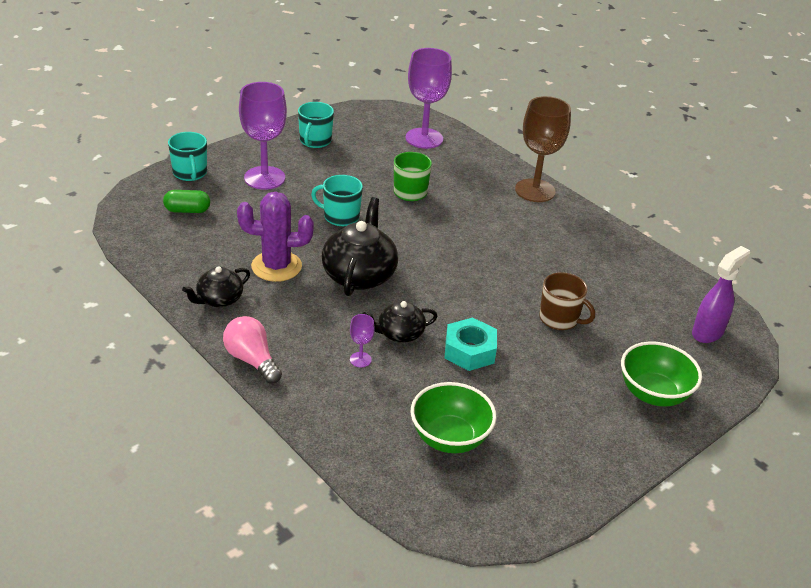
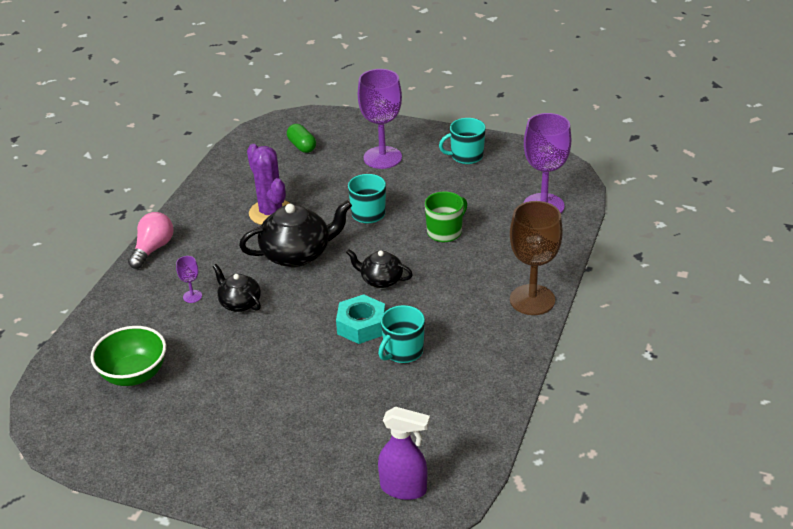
camera: 65 degrees right, 0 degrees up
turquoise mug [168,132,207,181] -> turquoise mug moved to [378,305,425,363]
black teapot [182,266,250,308] -> black teapot moved to [346,249,413,288]
turquoise nut [445,317,497,371] -> turquoise nut moved to [336,294,385,344]
brown mug [539,272,595,330] -> none
green bowl [621,341,702,406] -> none

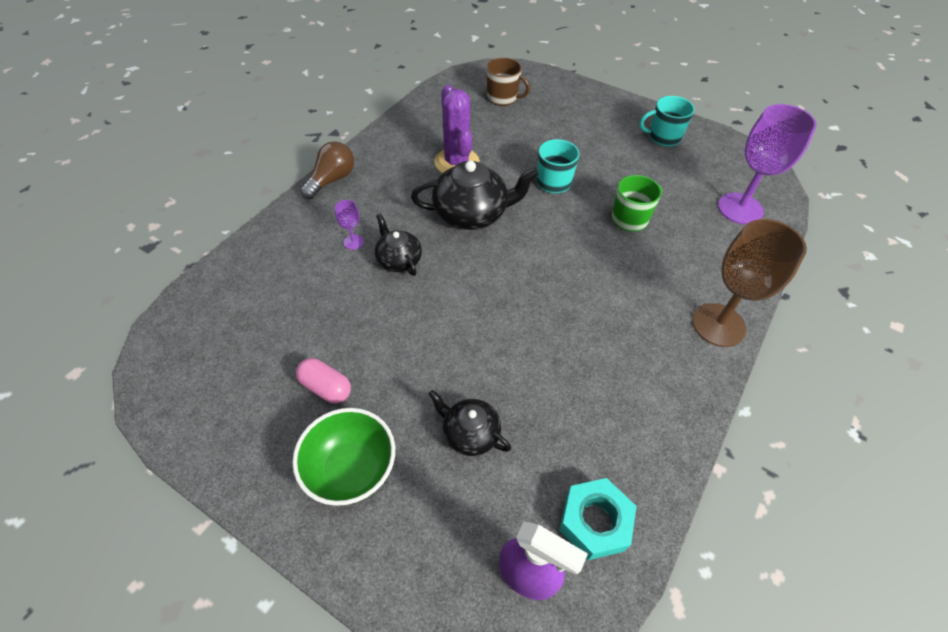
camera: 10 degrees right, 15 degrees up
green bowl [90,326,166,386] -> green bowl moved to [292,408,395,506]
pink light bulb [128,212,174,269] -> brown light bulb [300,141,354,199]
green capsule [287,124,316,153] -> brown mug [487,58,530,106]
turquoise nut [336,294,385,344] -> turquoise nut moved to [559,478,637,560]
black teapot [346,249,413,288] -> black teapot moved to [428,390,511,456]
purple goblet [358,69,402,169] -> none
turquoise mug [378,305,425,363] -> none
none -> pink capsule [296,358,351,403]

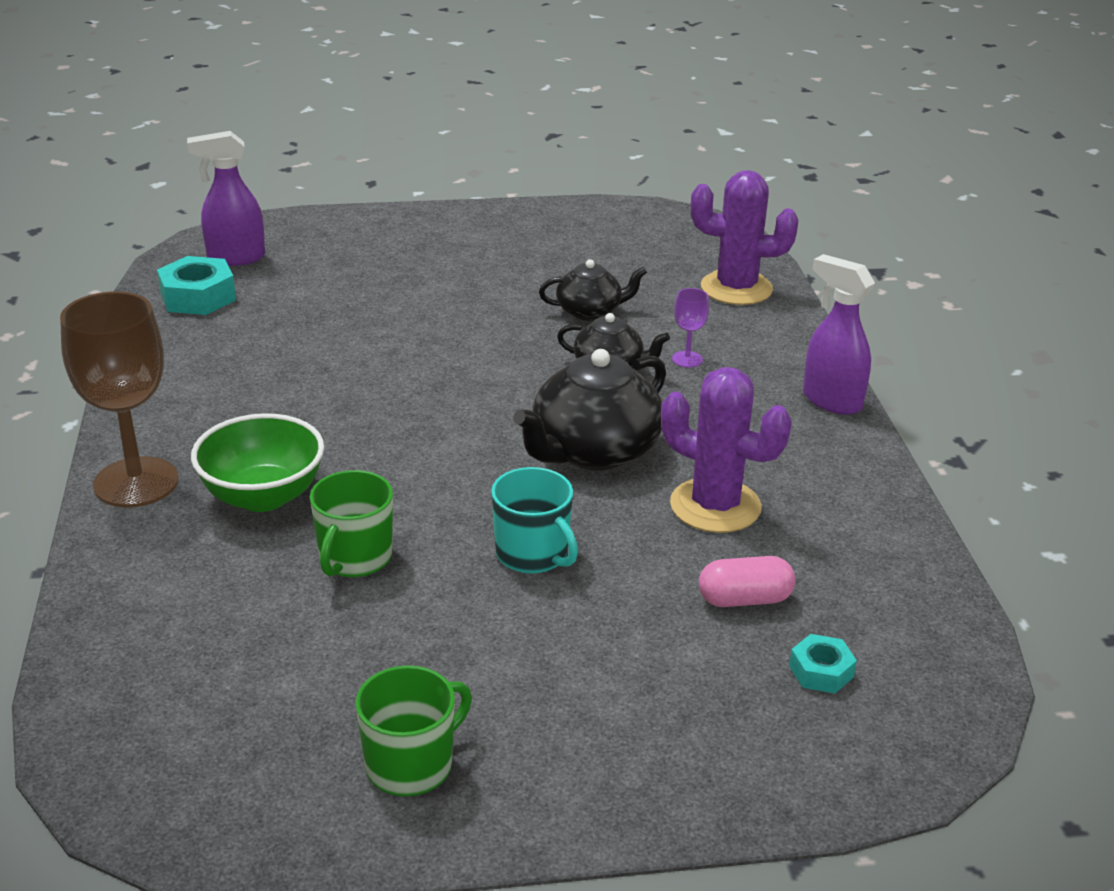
camera: 140 degrees right, 20 degrees down
green bowl [292,408,395,506] -> green bowl moved to [191,413,324,512]
pink capsule [296,358,351,403] -> pink capsule moved to [699,556,796,607]
brown light bulb [300,141,354,199] -> purple spray bottle [803,254,875,415]
black teapot [428,390,511,456] -> black teapot moved to [539,259,647,321]
brown mug [487,58,530,106] -> turquoise nut [789,634,857,693]
turquoise mug [640,96,695,147] -> green mug [356,665,472,796]
purple goblet [718,104,817,225] -> none
none -> purple cactus [691,170,798,305]

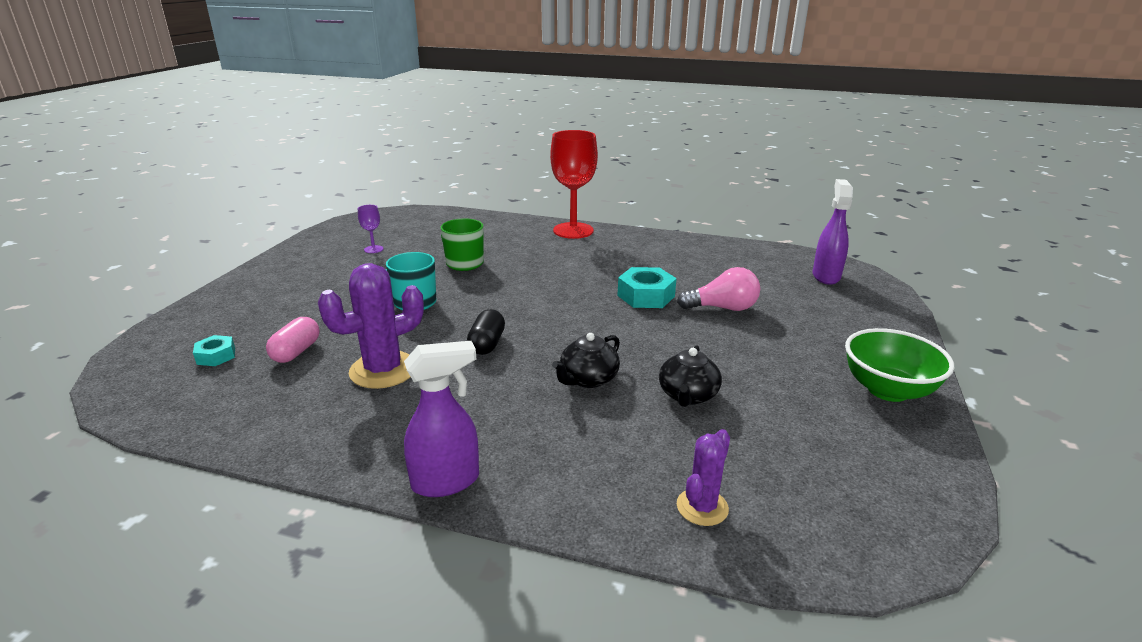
camera: 115 degrees right, 5 degrees down
brown goblet [60,291,179,507] -> red goblet [550,130,598,239]
turquoise nut [157,256,236,315] -> turquoise nut moved to [617,267,677,308]
green bowl [191,413,324,512] -> green bowl moved to [845,328,954,402]
green mug [356,665,472,796] -> none
black teapot [513,349,666,470] -> black capsule [467,309,505,355]
purple goblet [672,288,709,368] -> purple goblet moved to [358,205,383,253]
purple cactus [691,170,798,305] -> purple cactus [677,429,730,526], size x0.59
none -> pink light bulb [677,267,760,311]

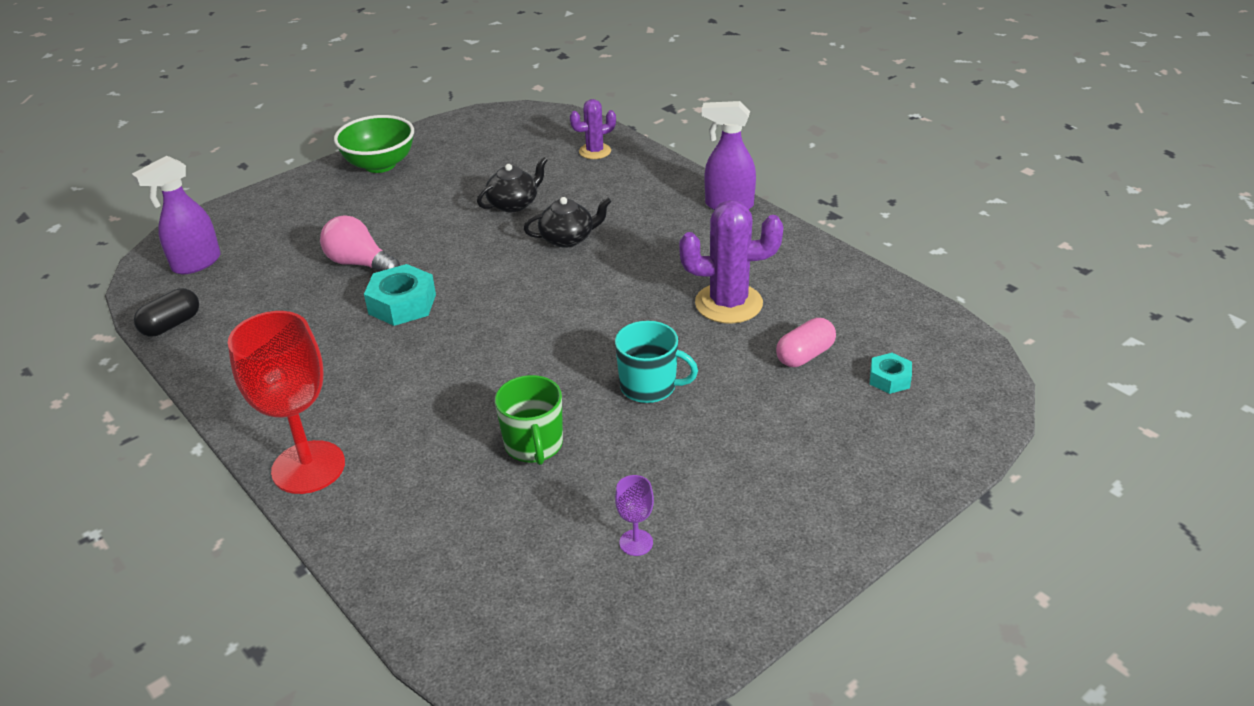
camera: 145 degrees left, 10 degrees up
black capsule [467,309,505,355] -> black capsule moved to [134,288,199,336]

